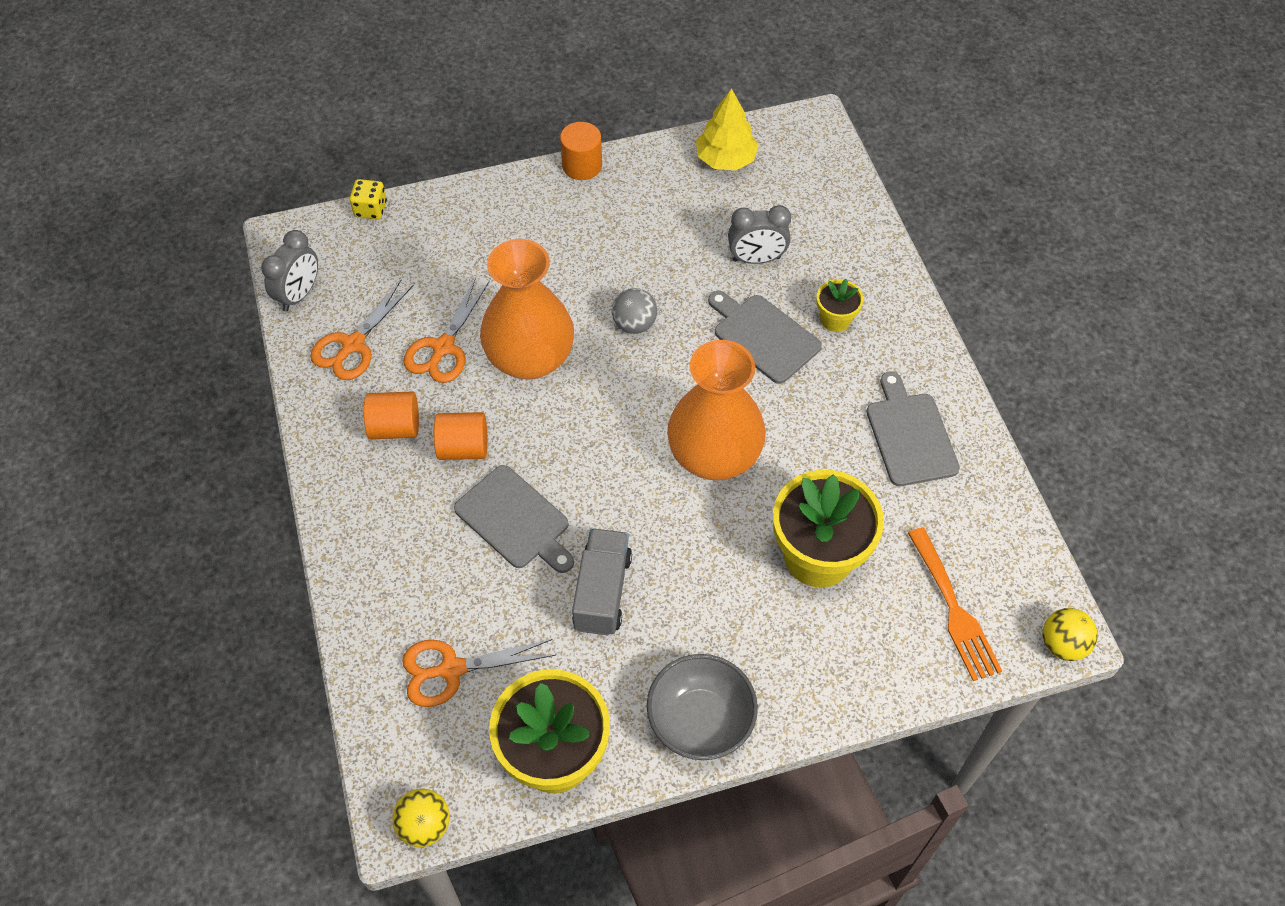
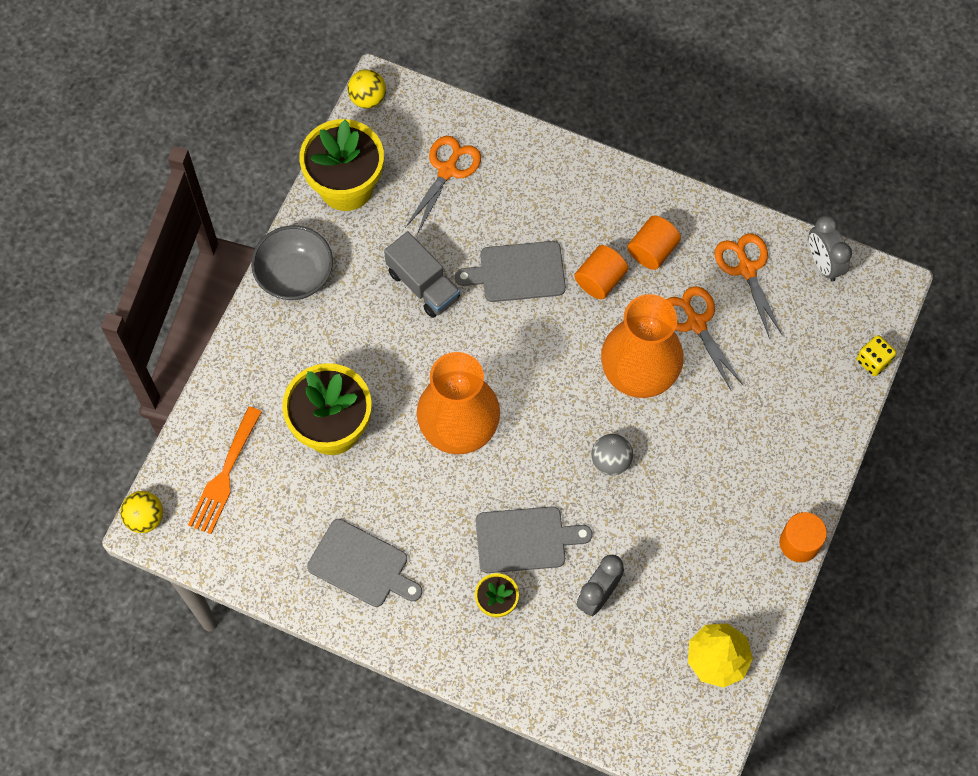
camera: 130 degrees right, 10 degrees up
orange fork [908,527,1002,681] -> orange fork turned 90 degrees counterclockwise [188,406,262,534]

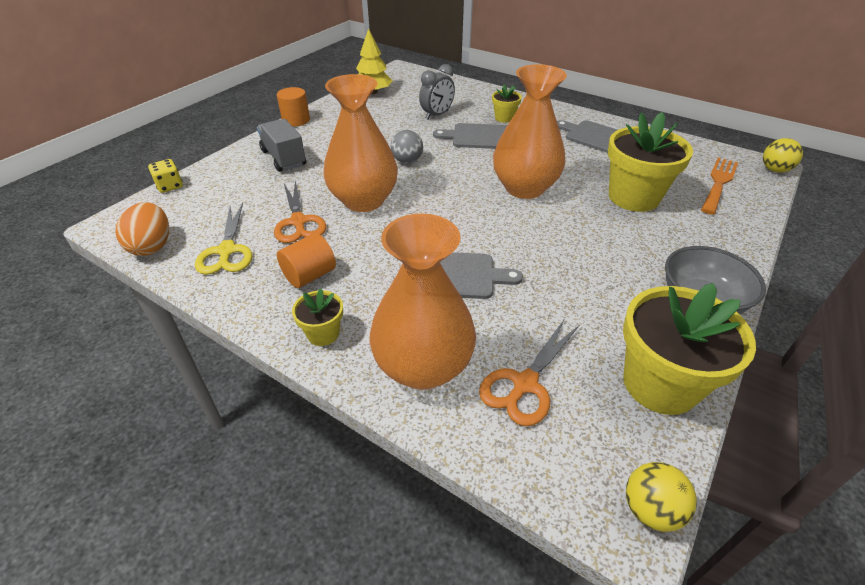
camera: 170 degrees left, 25 degrees down
grey truck [384,231,460,318] -> grey truck moved to [257,119,306,172]
orange cylinder [574,245,628,299] -> none
orange scissors [715,233,783,339] -> yellow scissors [195,203,252,275]
grey clock [809,215,852,281] -> orange egg [116,202,169,256]
none -> yellow flower pot [292,289,343,346]
none -> orange vase [370,214,476,390]

